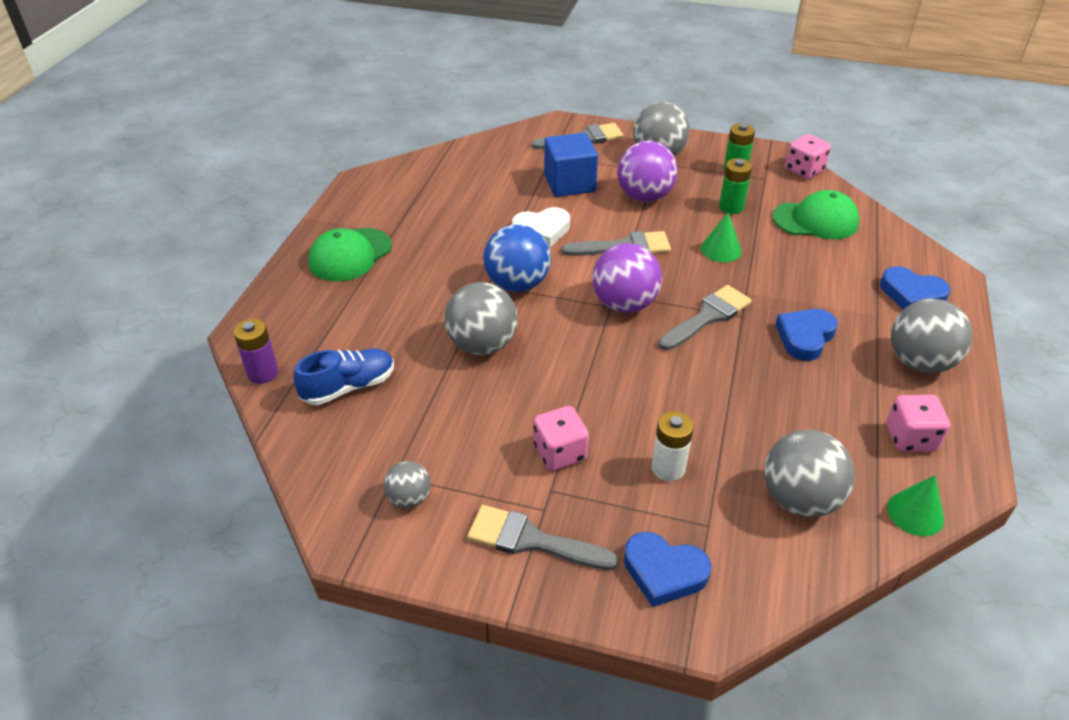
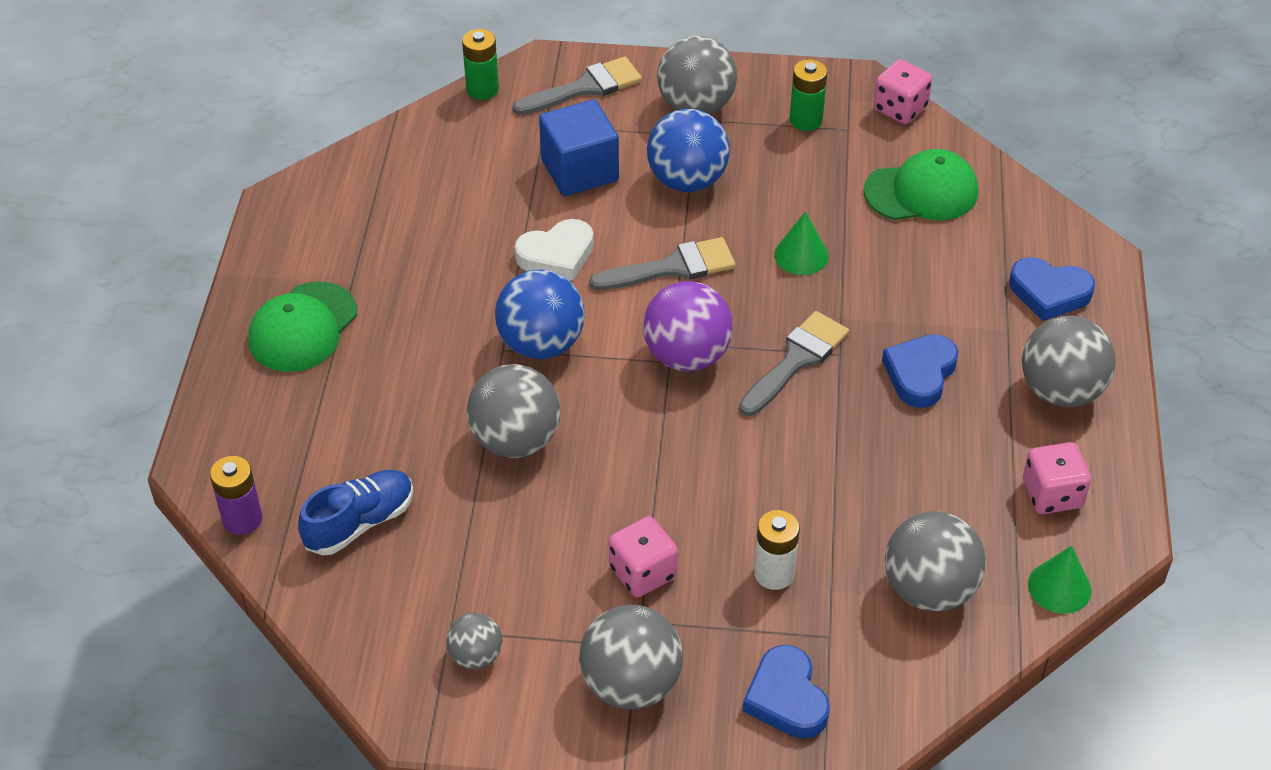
camera: 10 degrees left, 5 degrees up
grey brush [467,505,618,570] -> grey ball [579,605,683,709]
purple ball [617,141,678,202] -> blue ball [647,109,730,192]
blue heart [624,532,711,607] -> blue heart turned 60 degrees clockwise [743,645,830,738]
green battery [719,158,752,214] -> green battery moved to [462,29,499,100]

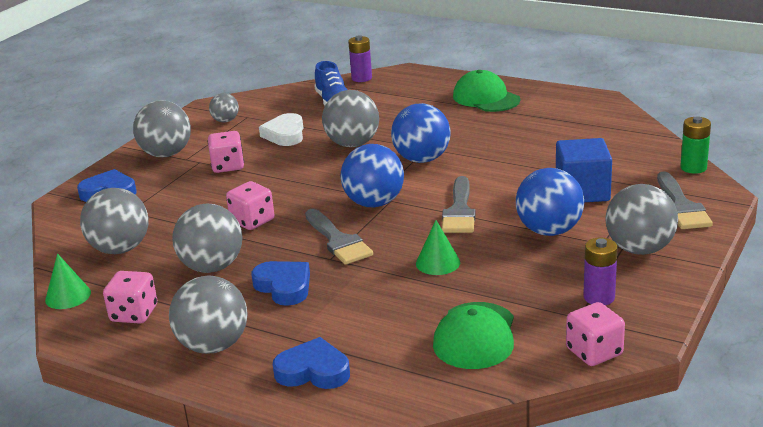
camera: 115 degrees right, 20 degrees down
white heart [515,219,594,281] -> white heart moved to [259,113,303,146]
purple ball [643,281,733,371] -> blue ball [341,144,404,207]
white battery [754,510,800,590] -> none
green battery [790,59,827,131] -> purple battery [583,238,618,305]
blue heart [1009,257,1095,321] -> blue heart turned 60 degrees clockwise [273,337,350,389]
none -> grey ball [172,203,242,273]
none -> pink dice [226,181,274,230]

